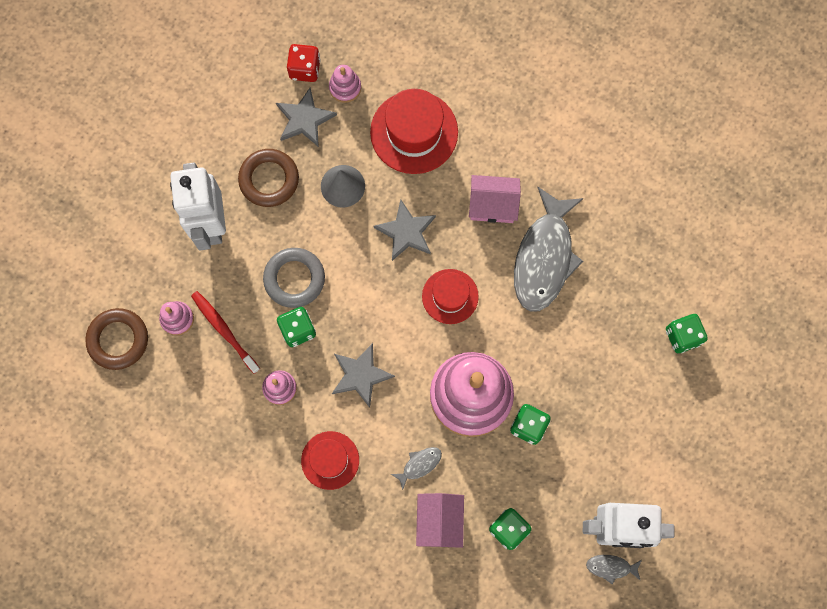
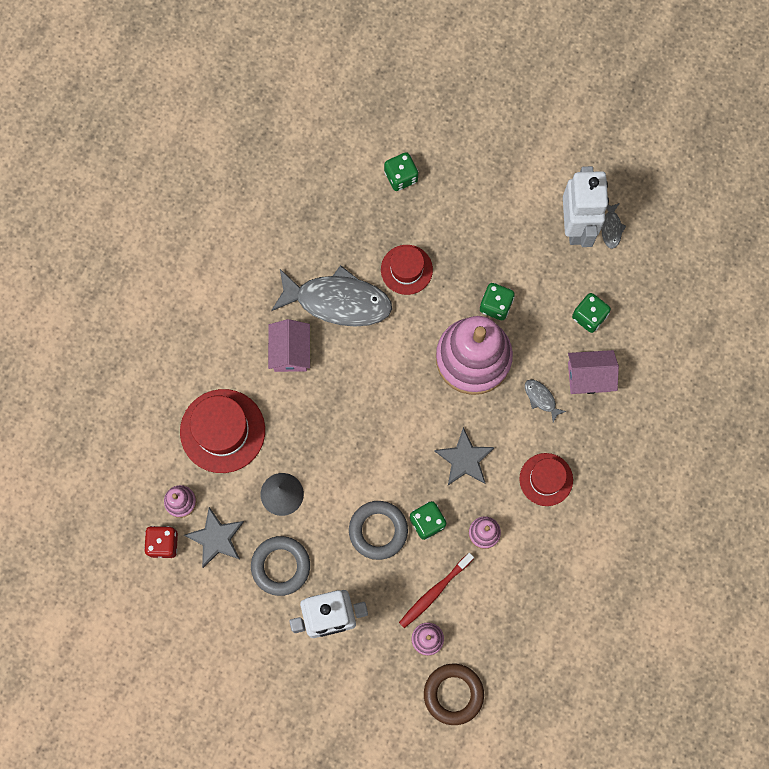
camera: 95 degrees left, 0 degrees up
brown ring [238,149,299,207] -> grey ring [251,536,310,596]
grey star [374,200,436,261] -> none
red hat [422,269,479,324] -> red hat moved to [381,245,433,295]

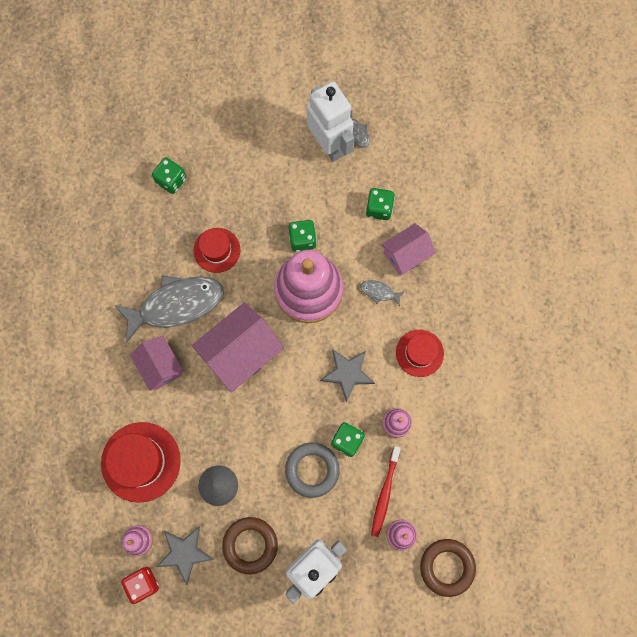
camera: 30 degrees left, 0 degrees up
grey ring [251,536,310,596] -> brown ring [222,517,278,574]
none -> pink house [192,302,284,392]

